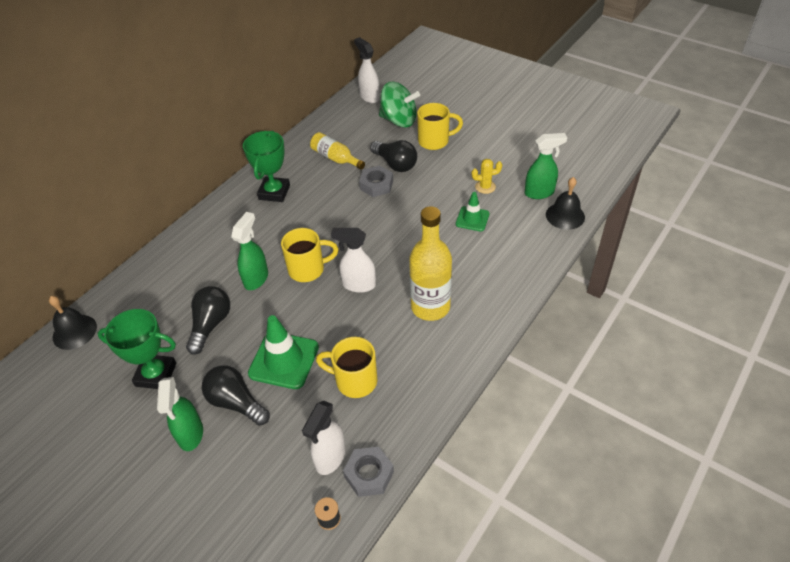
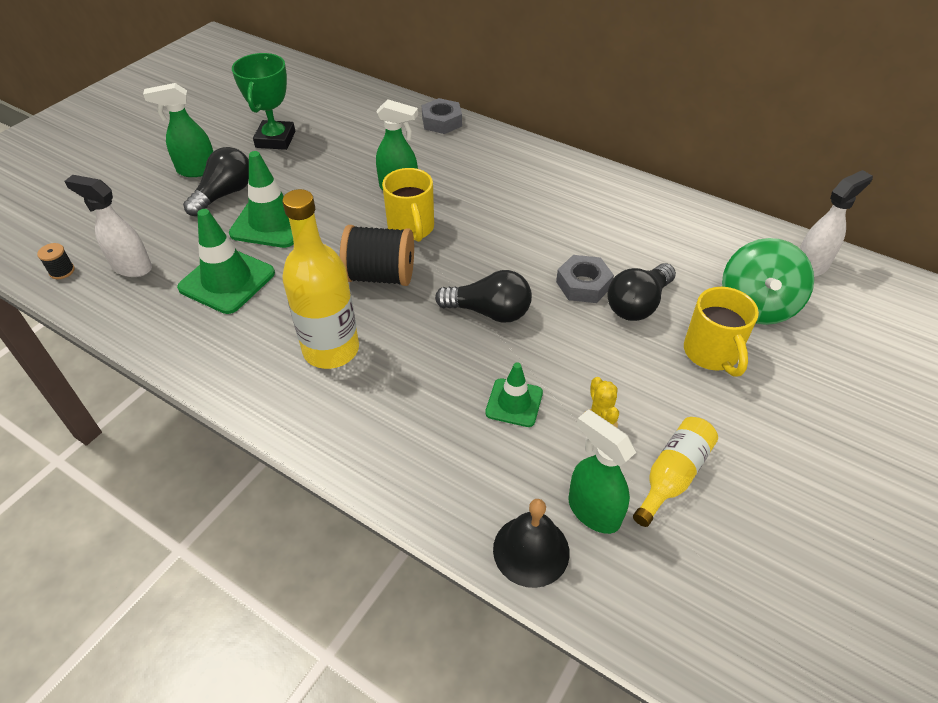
camera: 85 degrees right, 0 degrees up
black bell [49,296,97,350] -> none
black light bulb [186,286,230,355] -> black light bulb moved to [435,270,532,323]
green trophy [243,131,290,202] -> none
yellow bottle [310,132,365,170] -> yellow bottle moved to [633,417,718,527]
yellow mug [316,337,377,398] -> green traffic cone [177,209,275,314]
white spray bottle [331,228,376,293] -> black spool [340,225,414,286]
grey nut [343,447,394,497] -> grey nut moved to [422,98,462,134]
green spray bottle [525,133,567,199] -> green spray bottle turned 150 degrees clockwise [568,409,636,534]

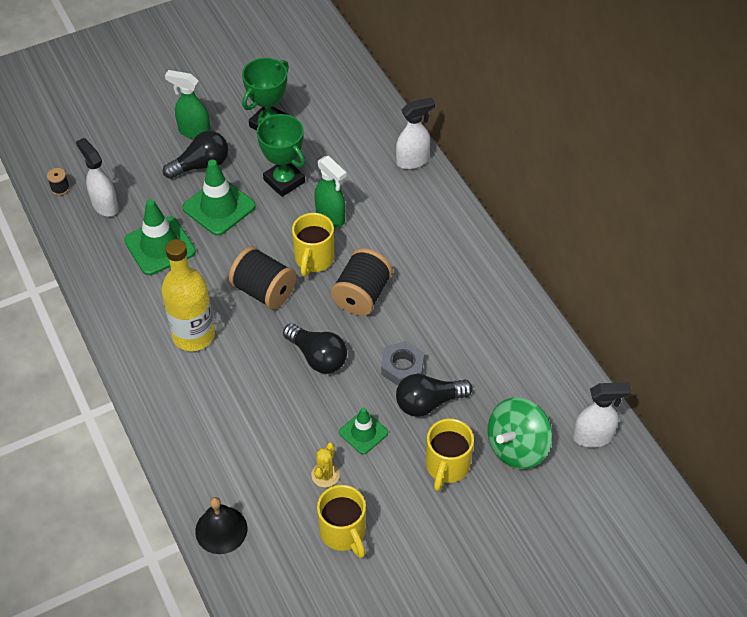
camera: 30 degrees right, 5 degrees up
grey nut [422,98,462,134] -> white spray bottle [396,97,435,169]
green traffic cone [485,363,543,427] -> green traffic cone moved to [339,407,388,454]
green spray bottle [568,409,636,534] -> none
yellow bottle [633,417,718,527] -> yellow mug [317,485,366,558]
none -> green trophy [257,114,305,197]
none -> black spool [331,248,393,316]

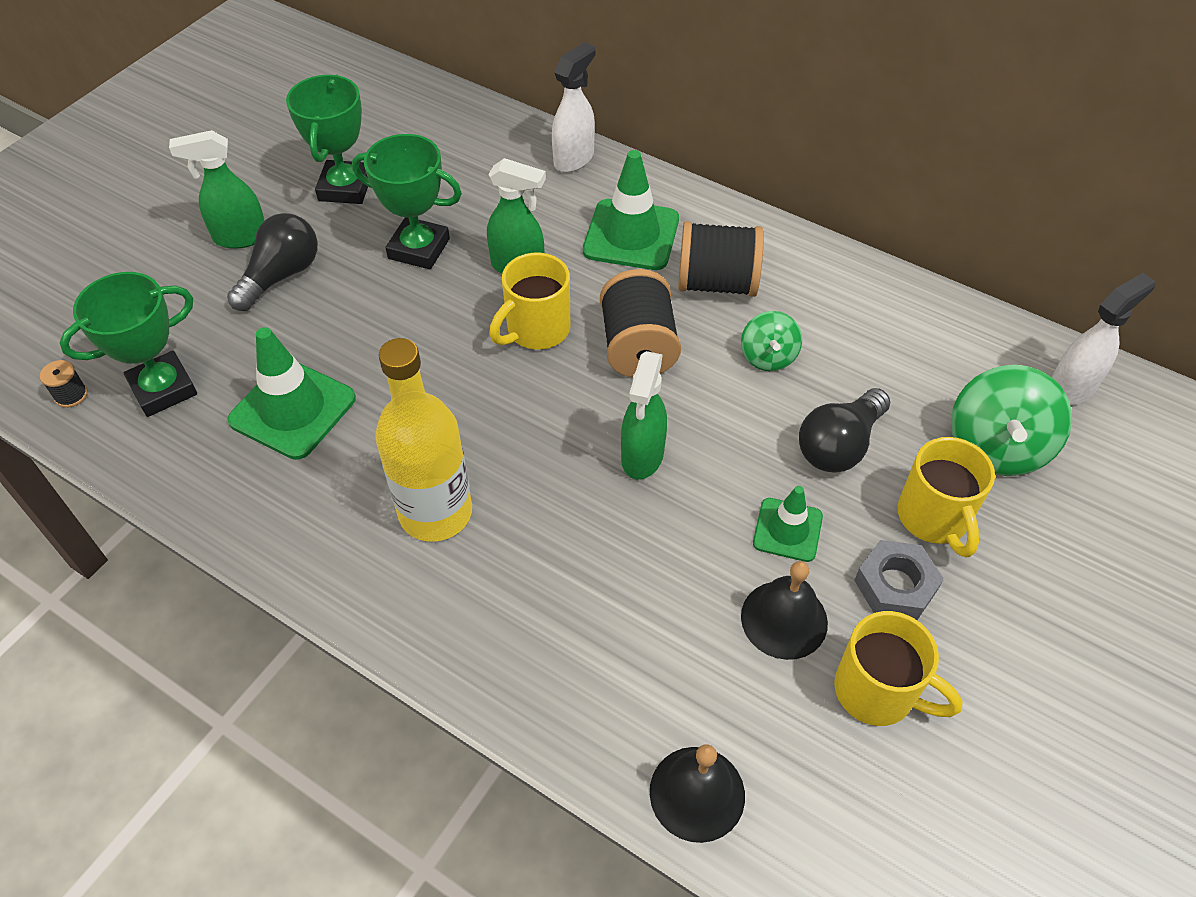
camera: 30 degrees left, 0 degrees up
white spray bottle [76,138,119,217] -> green trophy [59,272,197,417]
green traffic cone [182,159,256,236] -> green traffic cone moved to [583,150,679,270]
black spool [229,246,296,309] -> black spool moved to [678,221,764,297]
black light bulb [283,323,347,374] -> green spray bottle [621,351,667,480]
yellow mug [292,213,335,277] -> yellow mug turned 60 degrees clockwise [489,253,570,349]
yellow cactus [311,443,340,488] -> black bell [741,561,828,660]
grey nut [381,341,424,386] -> grey nut moved to [854,540,944,620]
none -> green spinning top [741,311,802,371]

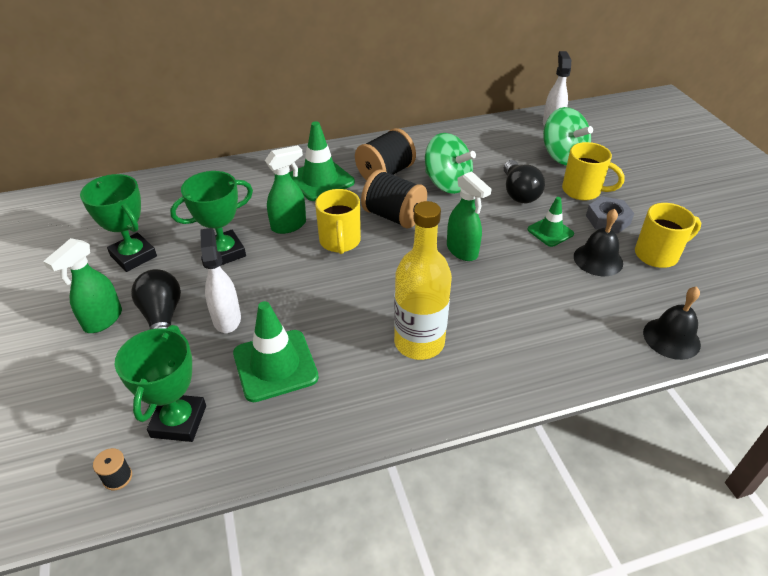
camera: 50 degrees left, 10 degrees down
white spray bottle [552,42,596,172] -> white spray bottle moved to [200,228,241,333]
green spinning top [741,311,802,371] -> green spinning top [425,133,476,194], size x1.72

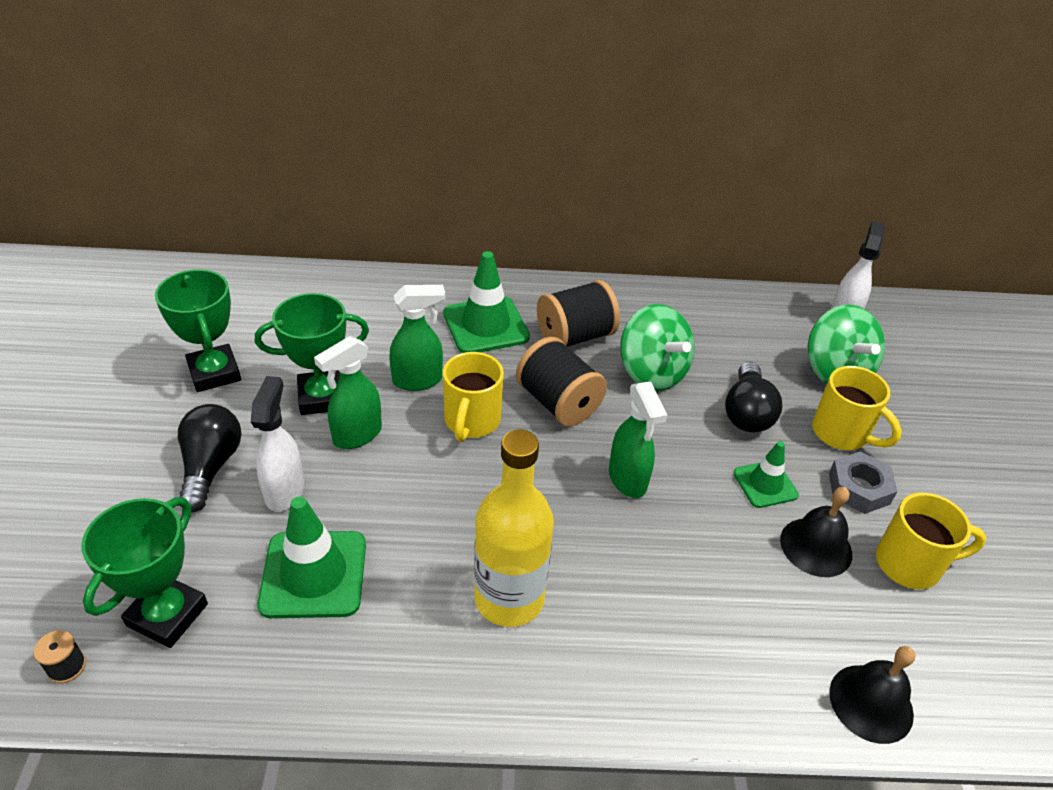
camera: 15 degrees right, 0 degrees up
green spray bottle [43,238,122,333] -> green spray bottle moved to [314,336,382,449]

